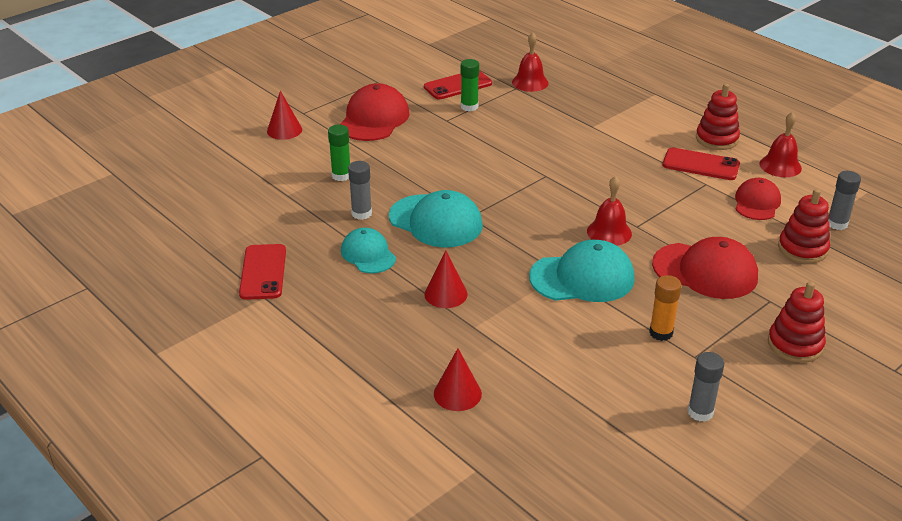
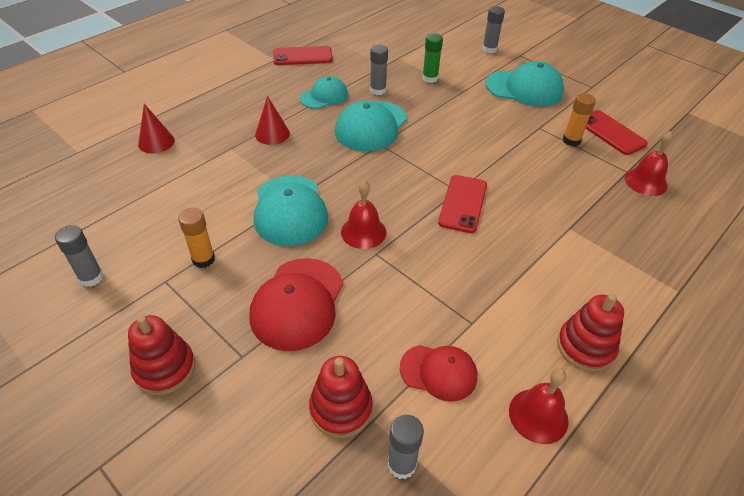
camera: 85 degrees right, 10 degrees up
red cone [267,90,302,140] -> grey glue stick [482,6,505,53]
red cap [340,83,409,141] -> turquoise cap [486,61,564,107]
green glue stick [461,59,479,111] -> orange glue stick [563,93,596,146]
red phone [663,147,740,180] -> red phone moved to [438,175,487,233]

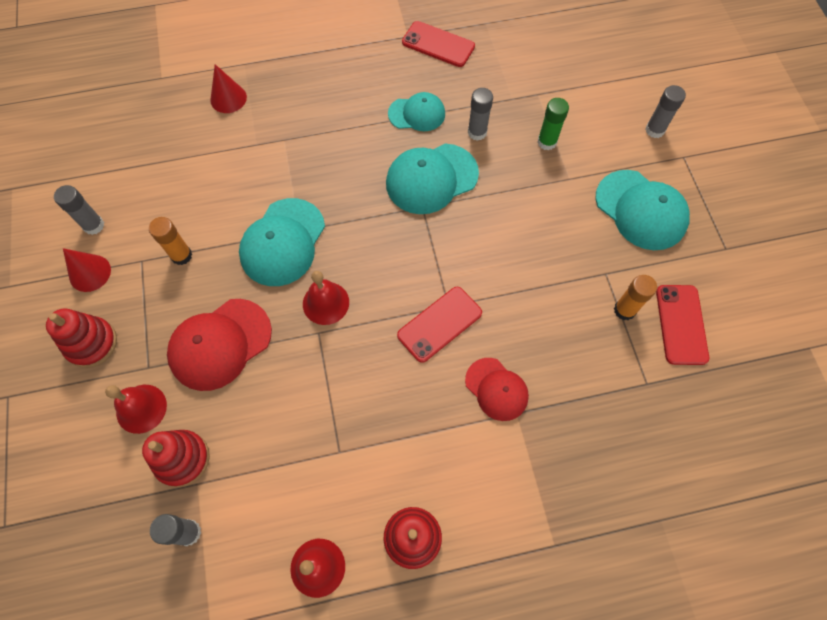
camera: 35 degrees right, 20 degrees up
red cone [255,96,290,145] -> red cone moved to [63,248,111,292]
red cap [400,345,477,402] -> red cap moved to [465,358,529,421]
red bell [625,131,674,196] -> red bell moved to [105,385,167,434]

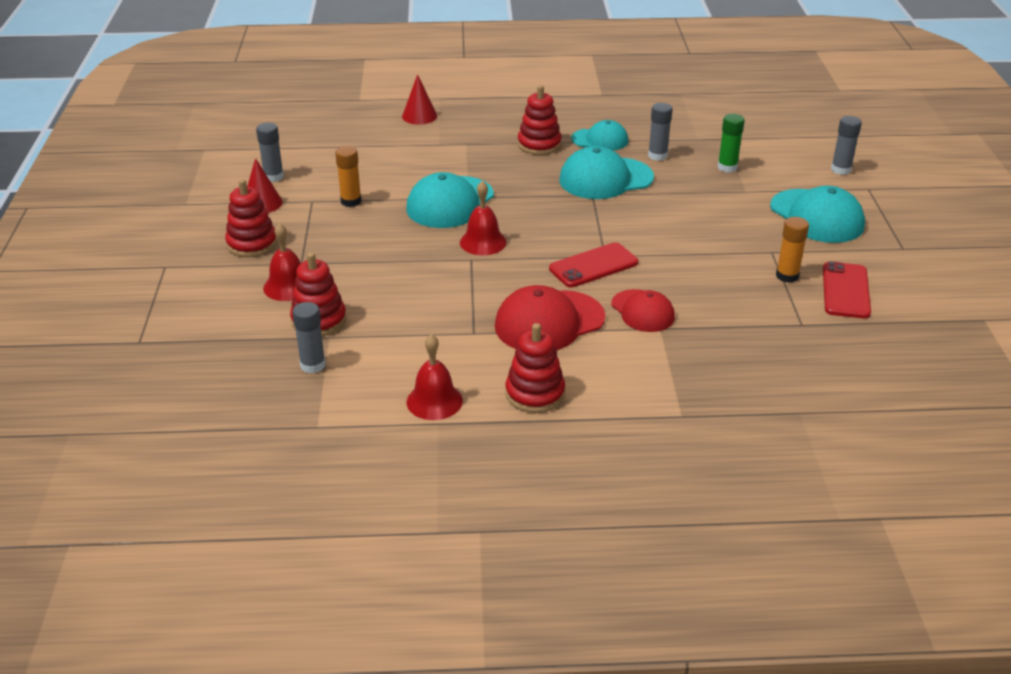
camera: 10 degrees right, 30 degrees down
red cap [167,299,272,391] -> red cap moved to [495,285,605,350]
red phone [402,21,475,67] -> none
none -> red stacking toy [518,85,562,155]

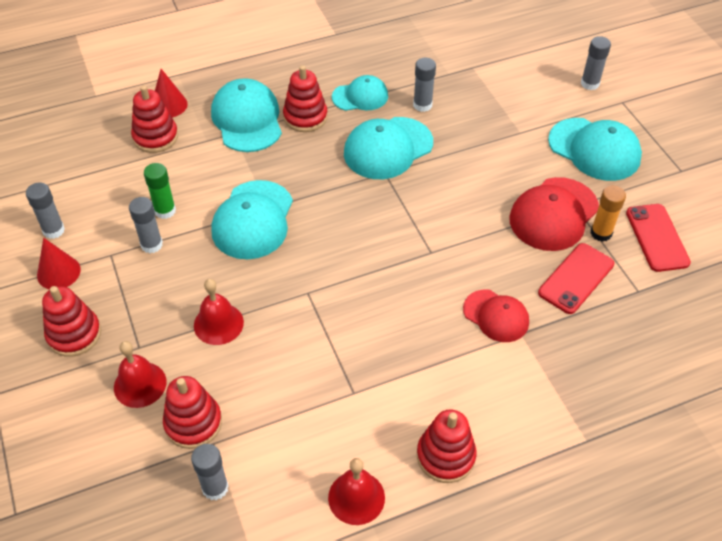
camera: 20 degrees left, 15 degrees up
orange glue stick [335,146,362,207] -> grey glue stick [129,197,163,253]
red bell [460,181,507,255] -> red bell moved to [194,279,244,345]
red cap [495,285,605,350] -> red cap moved to [509,177,599,251]
red phone [549,242,638,287] -> red phone moved to [538,243,614,314]
green glue stick [718,114,745,172] -> green glue stick moved to [144,163,176,219]
none -> red stacking toy [131,85,178,153]
none -> turquoise cap [211,78,282,152]

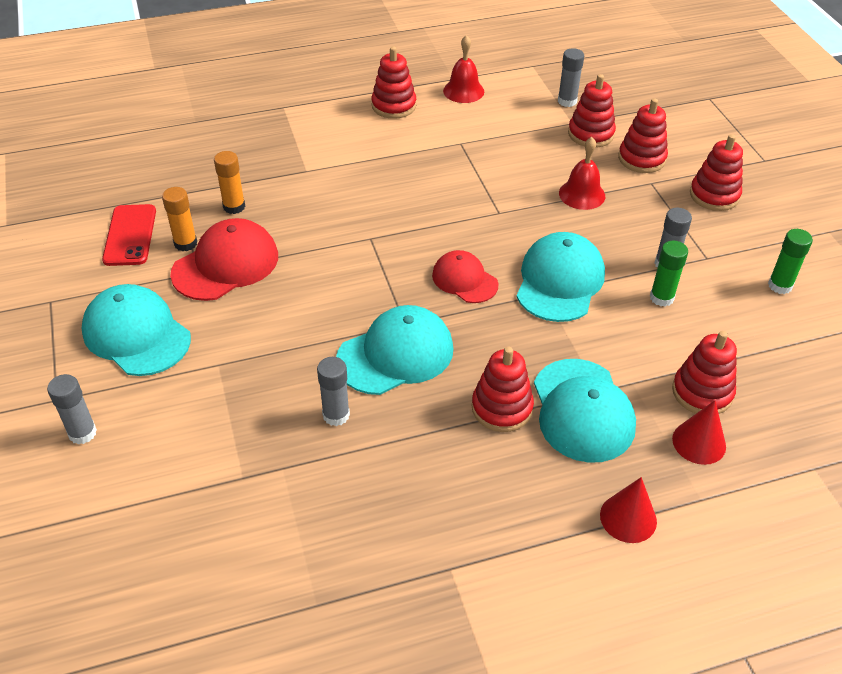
camera: 175 degrees left, 5 degrees down
grey glue stick [26,183,65,239] -> green glue stick [768,229,813,294]
red cone [37,238,81,289] -> red cone moved to [600,477,657,543]
red bell [114,341,167,408] -> red stacking toy [618,98,668,173]
turquoise cap [332,75,388,111] -> none
red cap [463,289,529,342] -> red cap moved to [432,250,499,303]
red phone [538,243,614,314] -> orange glue stick [214,151,245,214]

